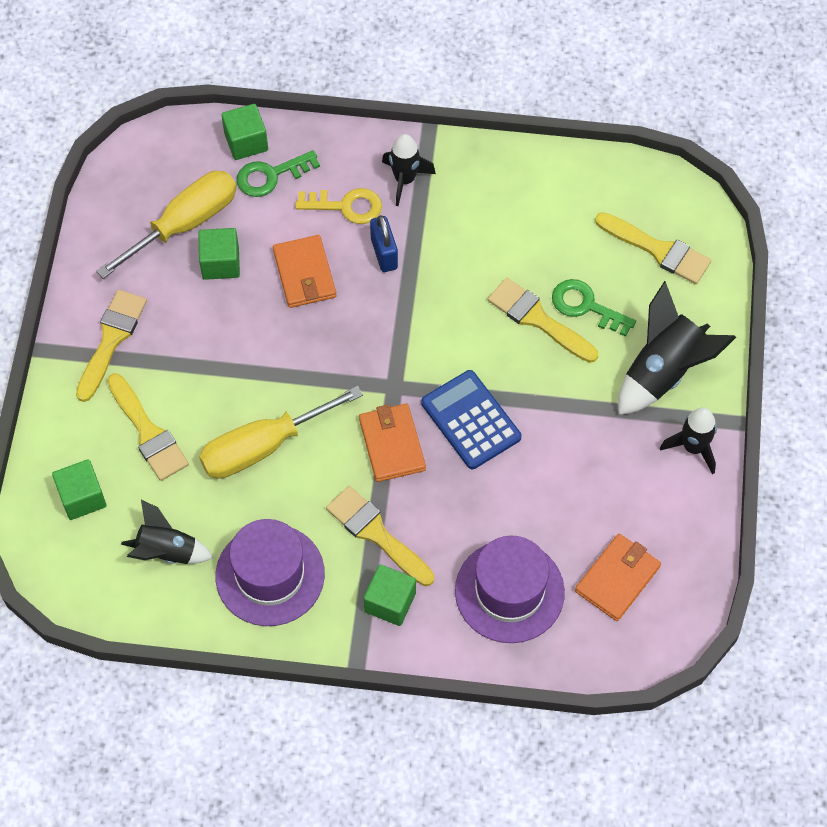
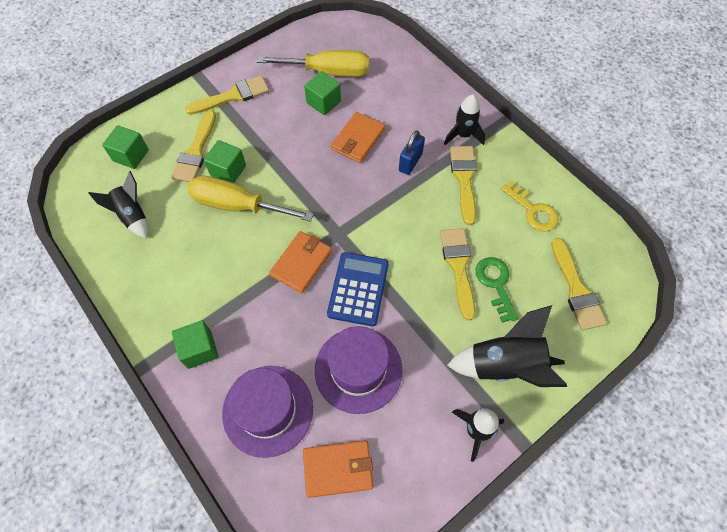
camera: 45 degrees right, 0 degrees up
purple hat [216,519,325,626] -> purple hat moved to [315,326,403,414]
green cube [221,104,268,160] -> green cube moved to [204,140,246,183]
green key [236,150,320,197] -> none
yellow key [295,188,382,224] -> yellow key moved to [501,181,559,231]
yellow brush [326,486,434,586] -> yellow brush moved to [450,146,477,225]

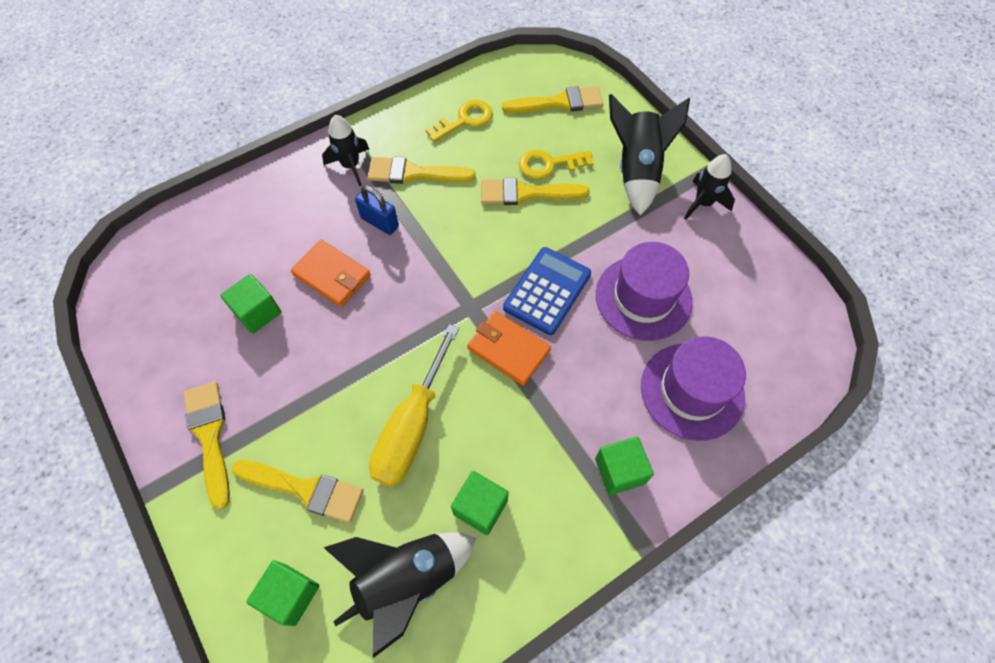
camera: 85 degrees left, 0 degrees up
black rocket [89,171,148,239] -> black rocket [323,532,476,658], size x1.55
green cube [204,140,246,183] -> green cube moved to [451,471,509,535]
yellow screwdriver [257,50,369,77] -> none
orange wallet [303,440,373,498] -> none
blue calculator [327,252,389,326] -> blue calculator turned 105 degrees clockwise [503,247,591,335]
green key [476,257,518,323] -> yellow key [519,150,593,179]

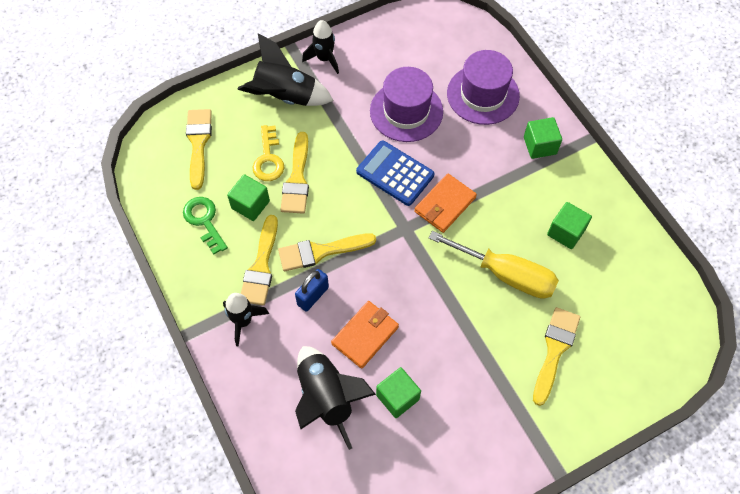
camera: 85 degrees left, 0 degrees up
yellow brush [184,382,230,510] -> yellow brush moved to [278,233,376,271]
green cube [246,560,319,626] -> green cube moved to [227,174,270,221]
black rocket [323,532,476,658] -> black rocket moved to [295,346,376,450]
yellow key [425,100,493,142] -> green key [183,197,228,255]

